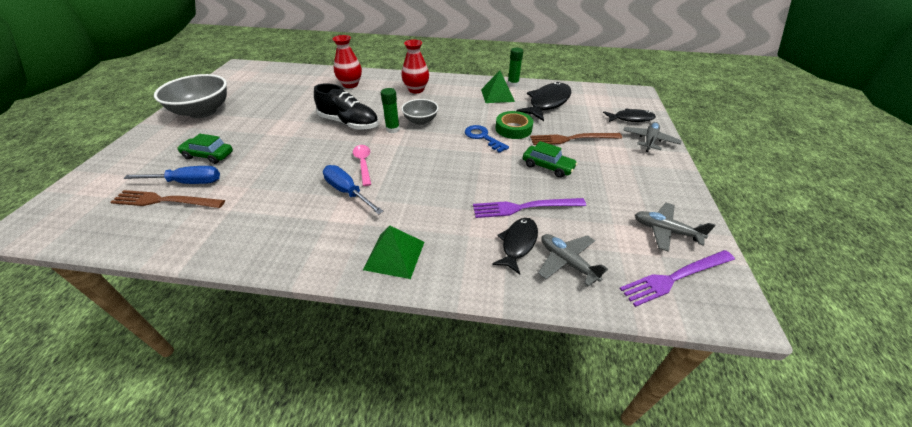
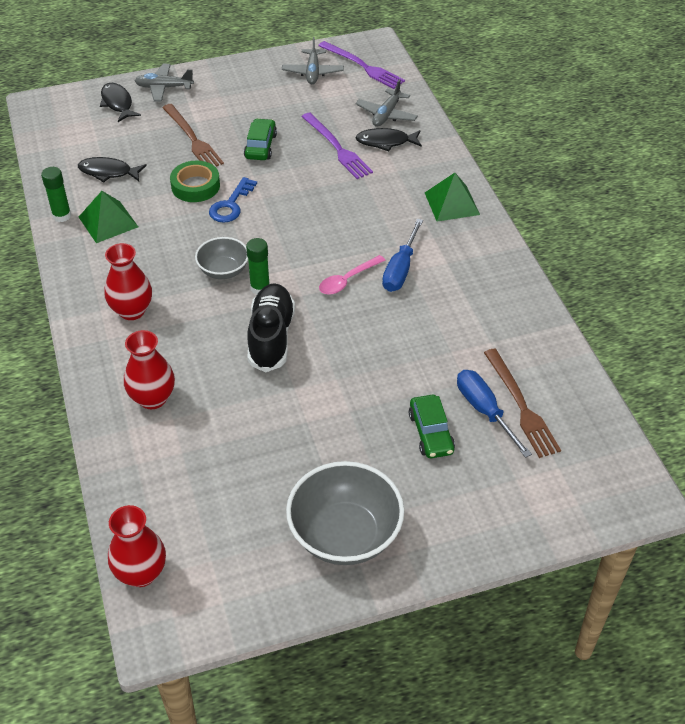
camera: 115 degrees left, 5 degrees up
black fish [516,82,571,121] -> black fish [78,157,147,182], size x0.61
none -> red vase [108,505,166,587]

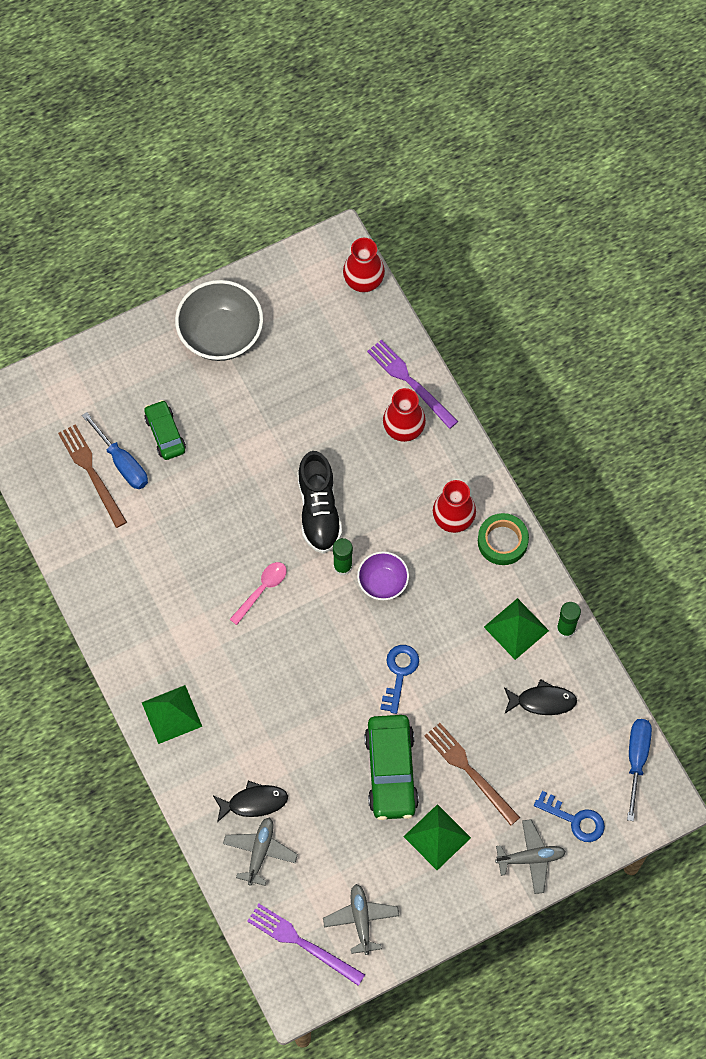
camera: 170 degrees right, 20 degrees up
black fish [100,83,141,122] -> blue key [534,791,605,842]
green tape [170,161,220,202] -> green tape moved to [478,513,529,565]
grey bowl [195,237,248,279] -> purple bowl [357,551,409,600]
green car [244,118,277,160] -> green car [364,715,419,820], size x1.64
purple fork [301,113,373,179] -> purple fork moved to [367,339,458,429]
blue screwdriver [382,219,423,292] -> blue screwdriver moved to [627,719,652,821]
none -> green pyramid [403,804,471,870]

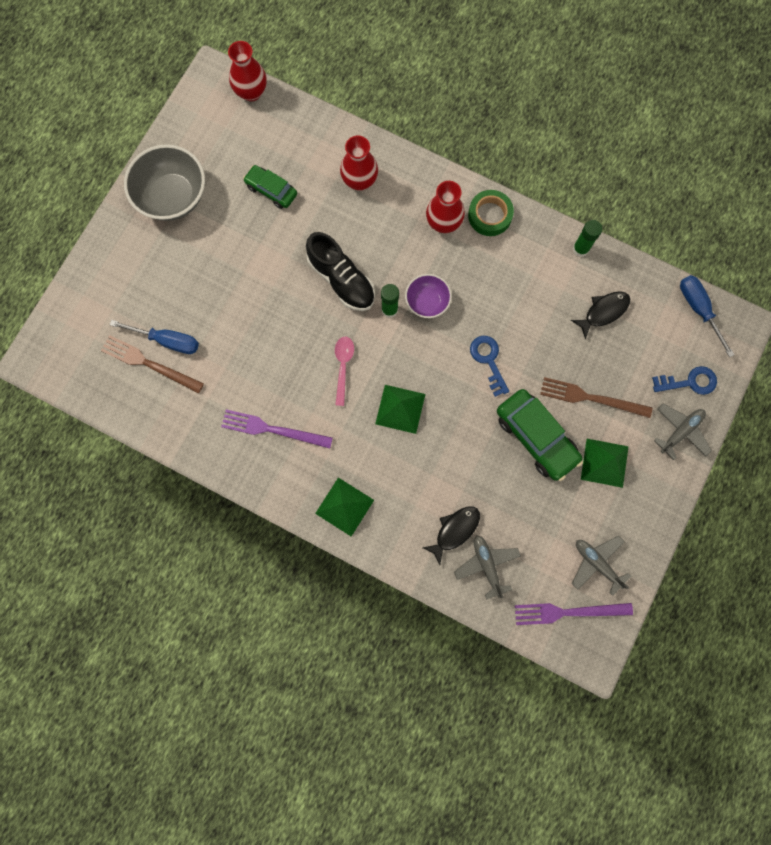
camera: 35 degrees left, 10 degrees up
green car [144,400,186,460] -> green car moved to [243,165,297,209]
purple fork [367,339,458,429] -> purple fork moved to [221,409,333,448]
green pyramid [484,598,549,660] -> green pyramid moved to [375,385,425,434]

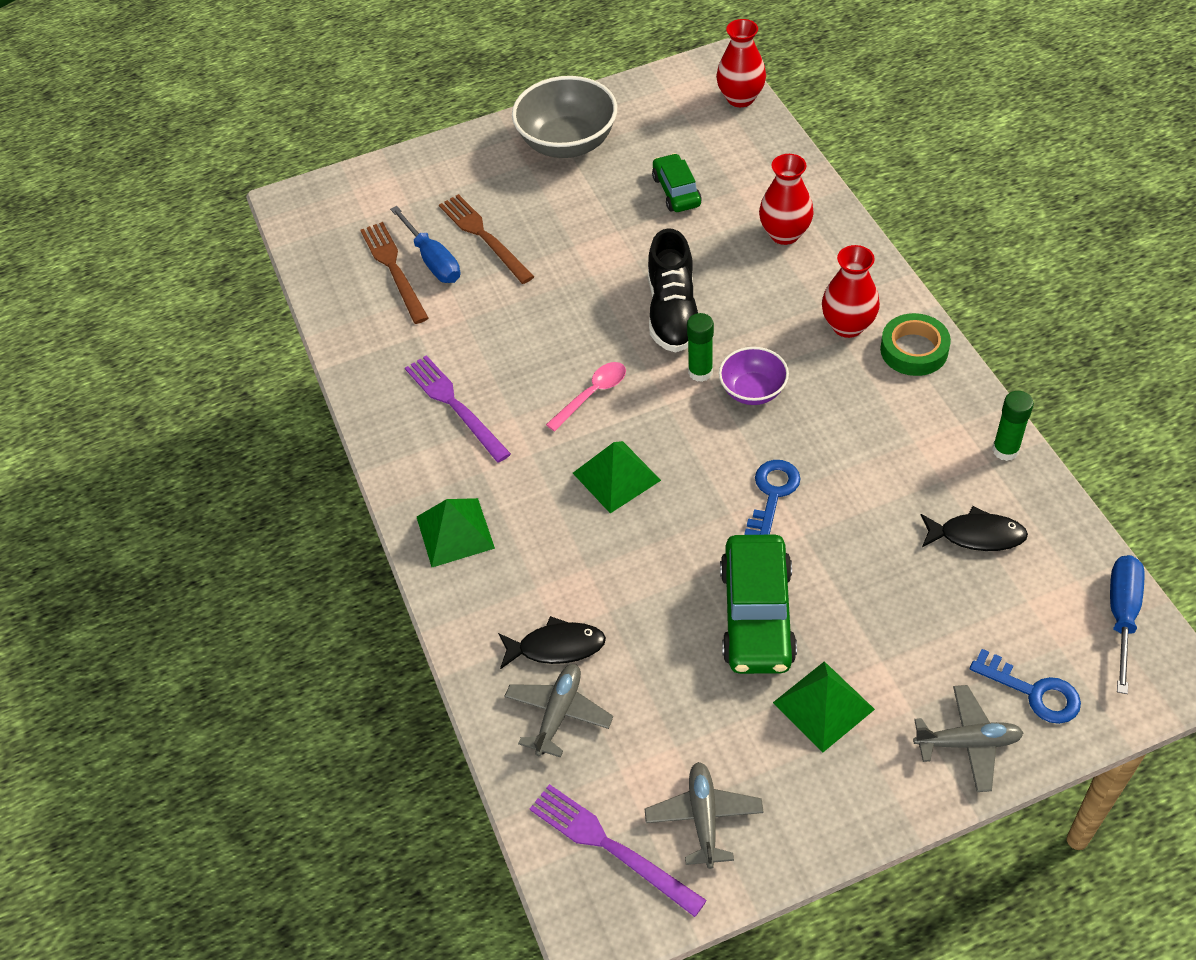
camera: 45 degrees right, 25 degrees down
brown fork [540,377,652,418] -> brown fork moved to [439,194,534,284]

